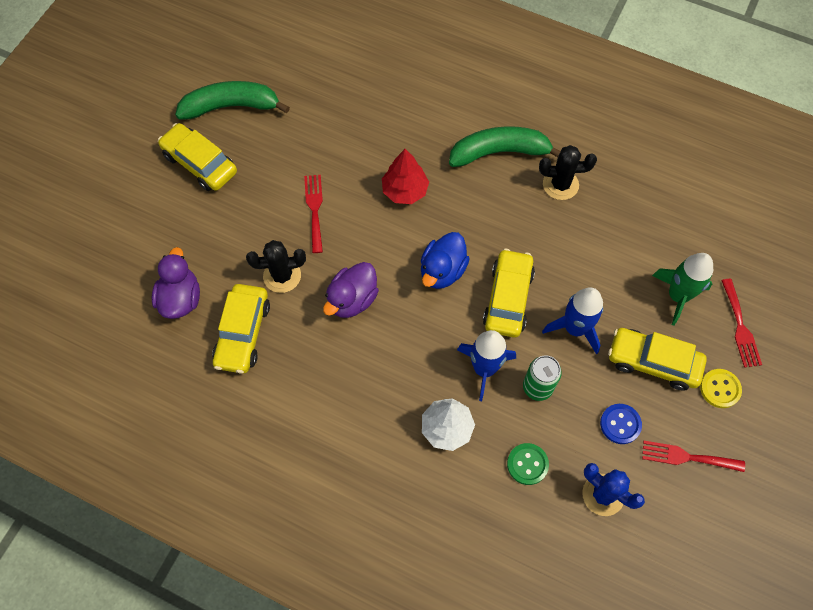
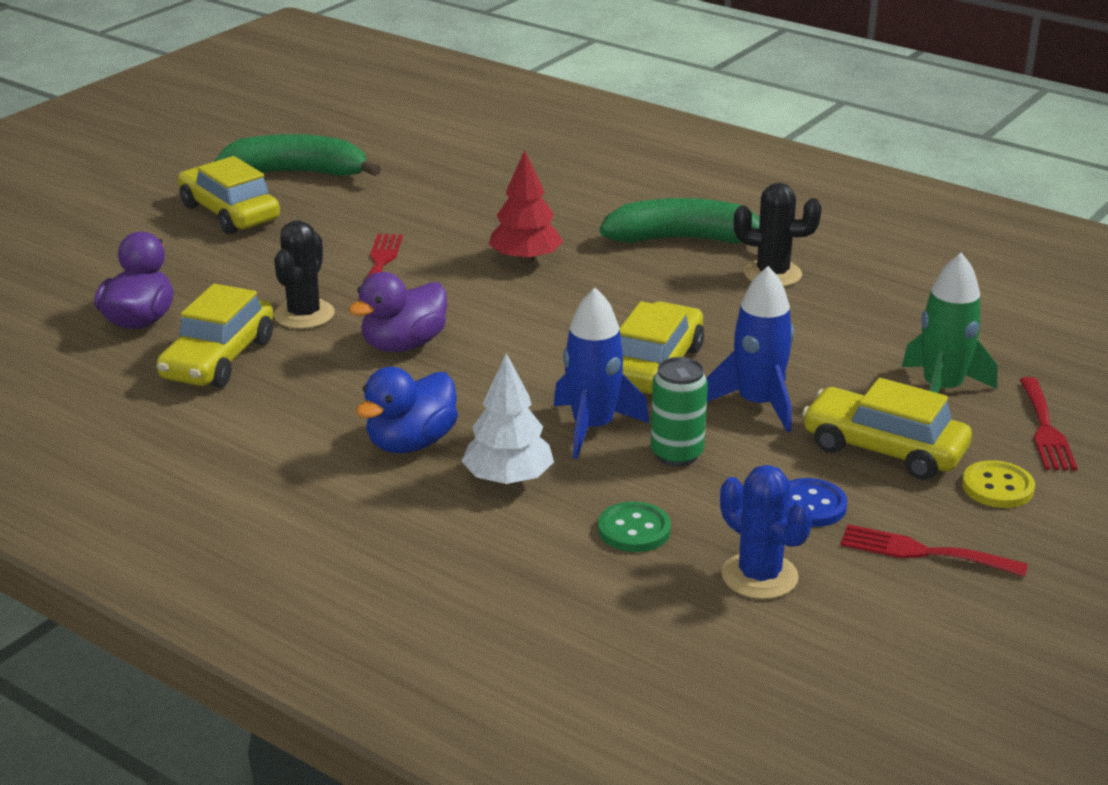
camera: 10 degrees right, 35 degrees down
black cactus [246,240,306,293] -> black cactus turned 75 degrees counterclockwise [274,220,335,329]
blue duck [421,232,470,289] -> blue duck moved to [356,367,458,453]

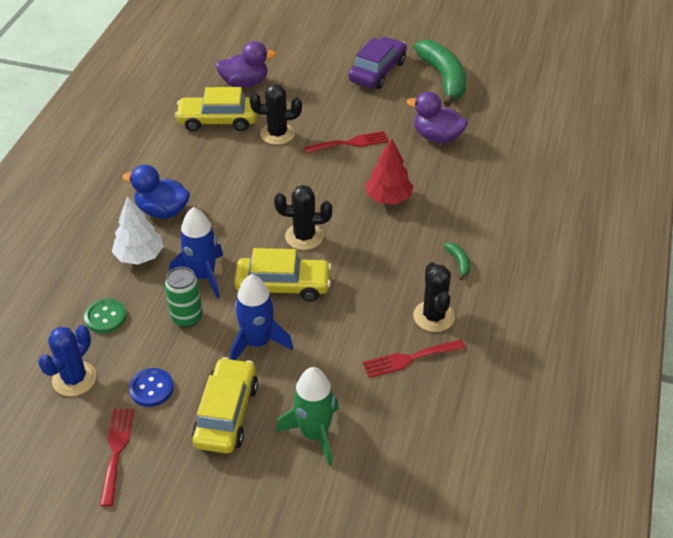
camera: 70 degrees right, 15 degrees up
yellow car [178,156,280,234] -> purple car [349,37,407,89]
purple duck [349,272,447,352] -> purple duck moved to [407,91,468,143]
green banana [600,198,760,243] -> green banana [444,243,470,280], size x0.40
yellow button [962,460,1035,508] -> none
red fork [1020,377,1078,471] -> red fork moved to [363,340,466,378]
none -> black cactus [274,185,332,250]

